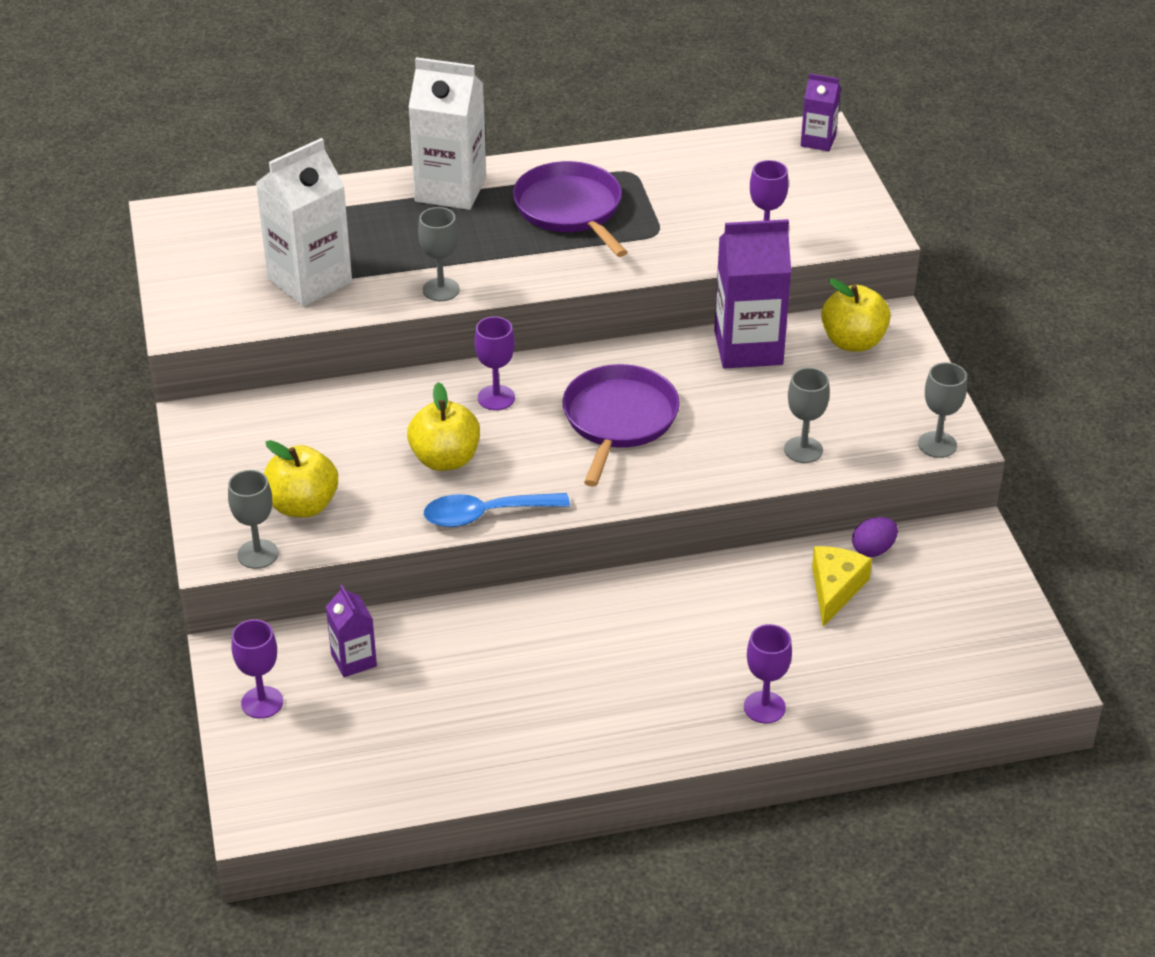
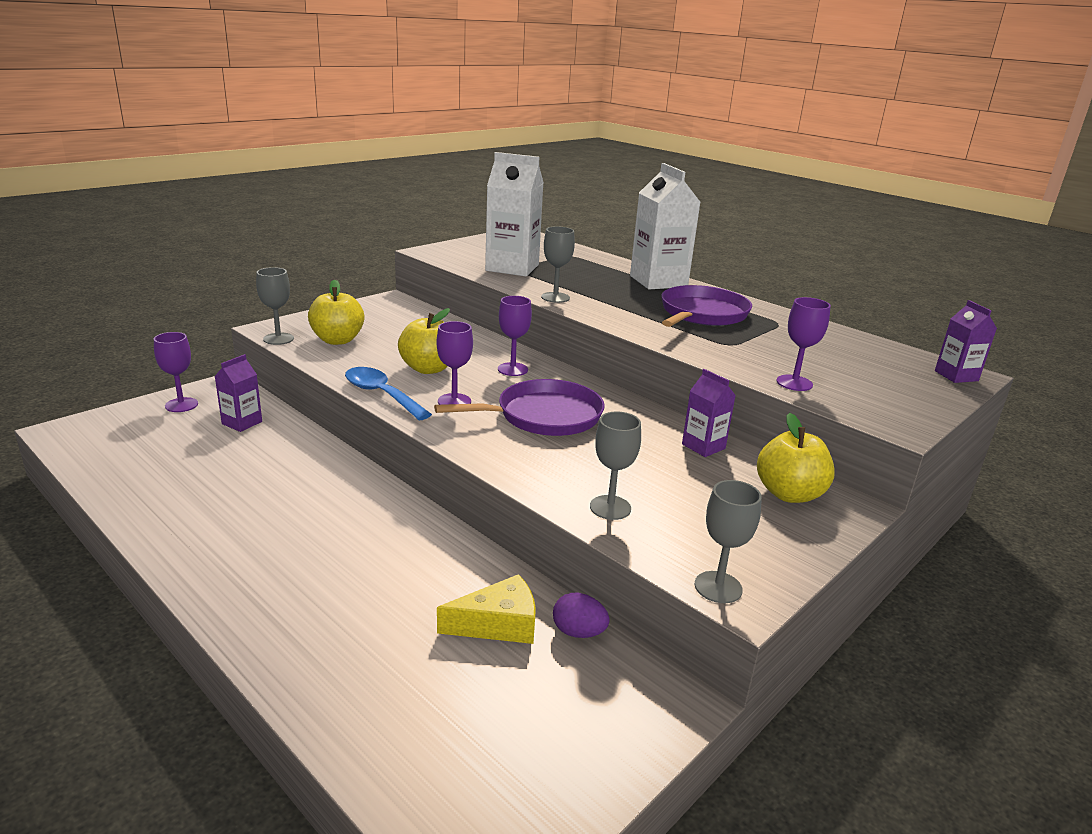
camera: 55 degrees right, 15 degrees down
purple carton [714,219,791,369] -> purple carton [682,369,736,457], size x0.53
purple goblet [744,624,792,723] -> purple goblet moved to [436,321,473,405]

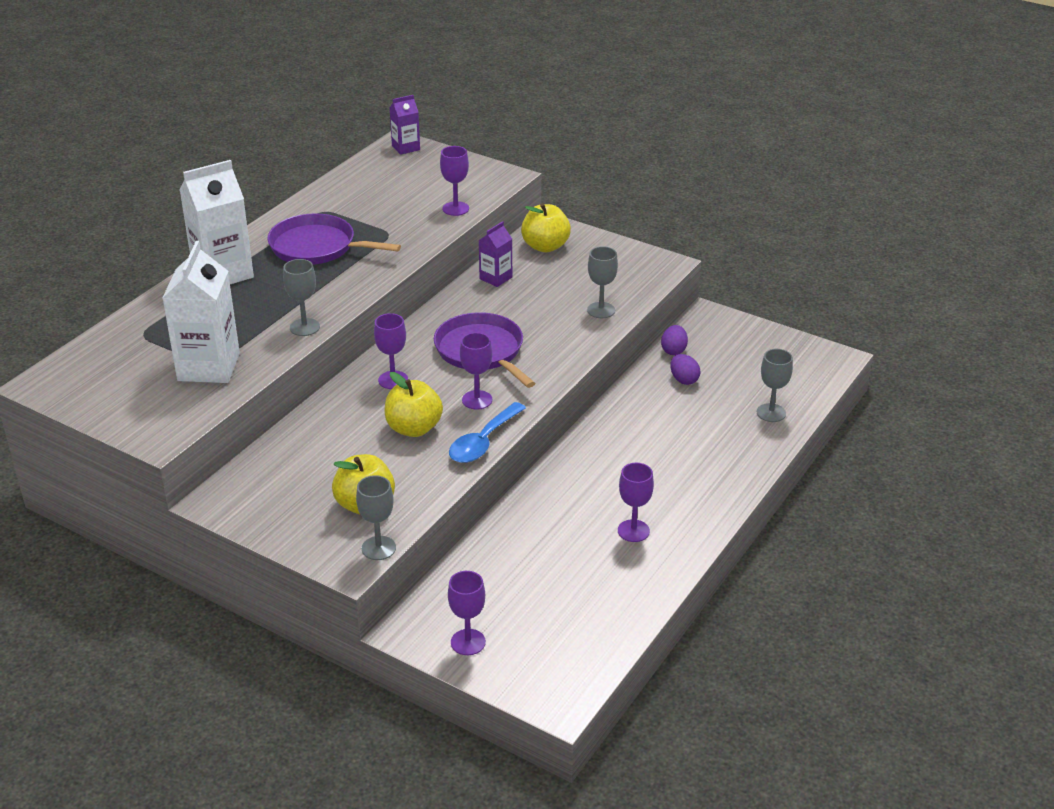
camera: 100 degrees left, 10 degrees up
purple carton [214,354,262,432] -> none
yellow cheese [437,574,536,644] -> purple egg [670,354,701,385]
grey goblet [695,480,762,603] -> grey goblet moved to [757,349,793,422]
none -> purple goblet [618,463,654,542]

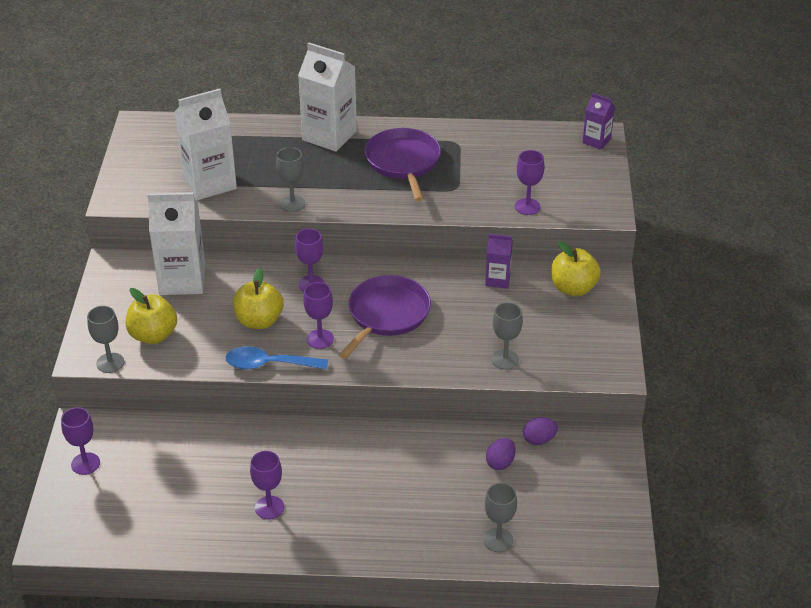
camera: 60 degrees right, 5 degrees up
none -> white carton [148,192,206,295]

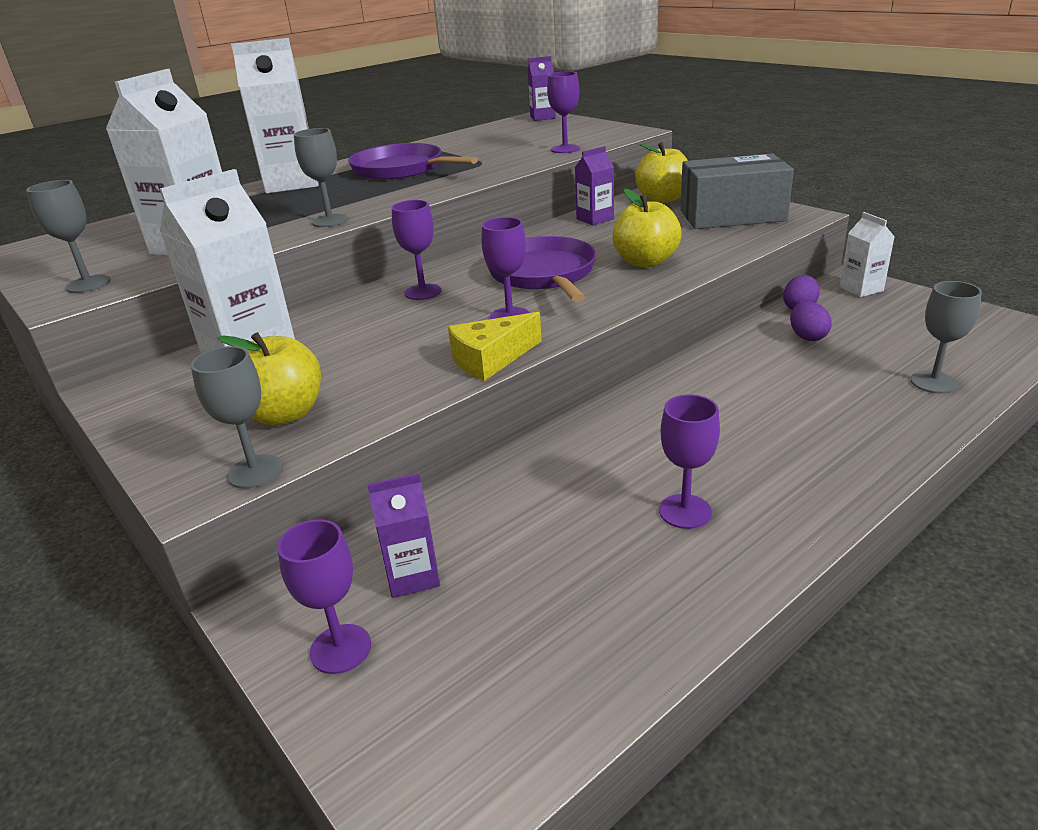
camera: 40 degrees left, 10 degrees down
blue spoon [225,347,328,370] -> yellow cheese [448,312,542,381]
yellow apple [233,268,284,329] -> yellow apple moved to [613,189,682,268]
grey goblet [491,302,523,370] -> grey goblet moved to [26,180,111,293]
none -> purple carton [367,473,440,598]
none -> grey box [680,153,794,229]
none -> white carton [840,212,895,297]

